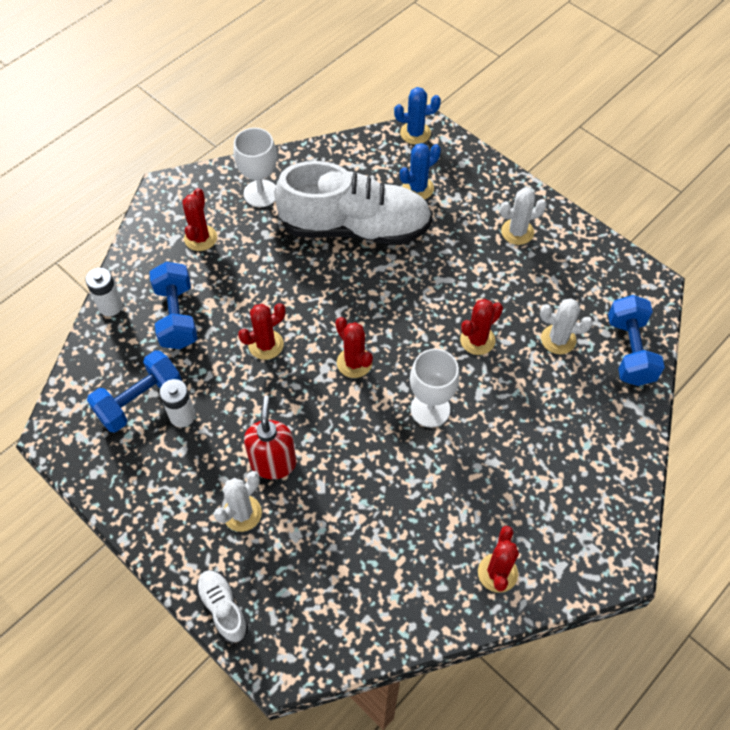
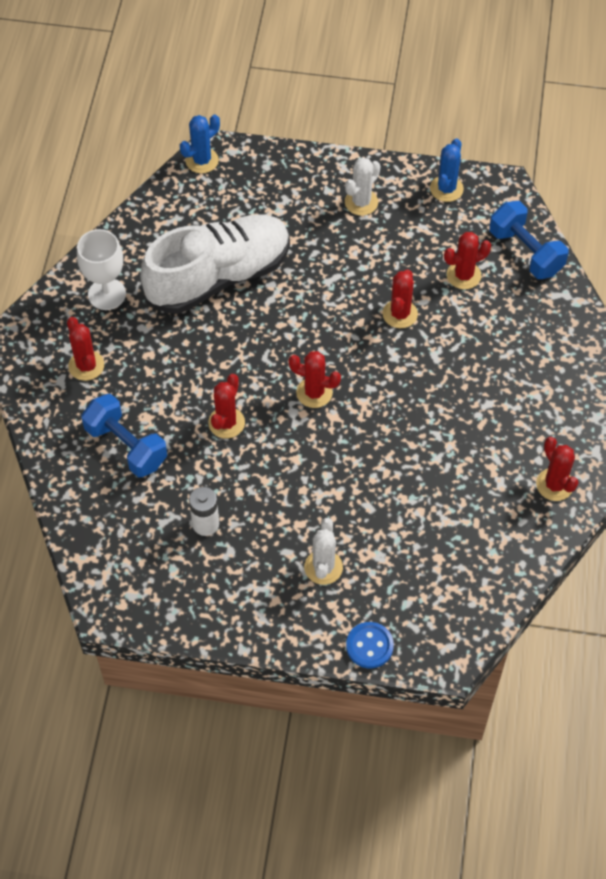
camera: 35 degrees left, 0 degrees up
white battery [86,268,123,316] -> none
blue dumbbell [87,350,182,433] -> none
white shoe [196,570,248,643] -> blue button [346,622,394,668]
red soap dispenser [244,396,297,479] -> none
blue cactus [400,143,441,200] -> blue cactus moved to [430,138,464,202]
white goblet [410,349,460,428] -> none
white cactus [540,298,593,354] -> red cactus [444,232,491,289]

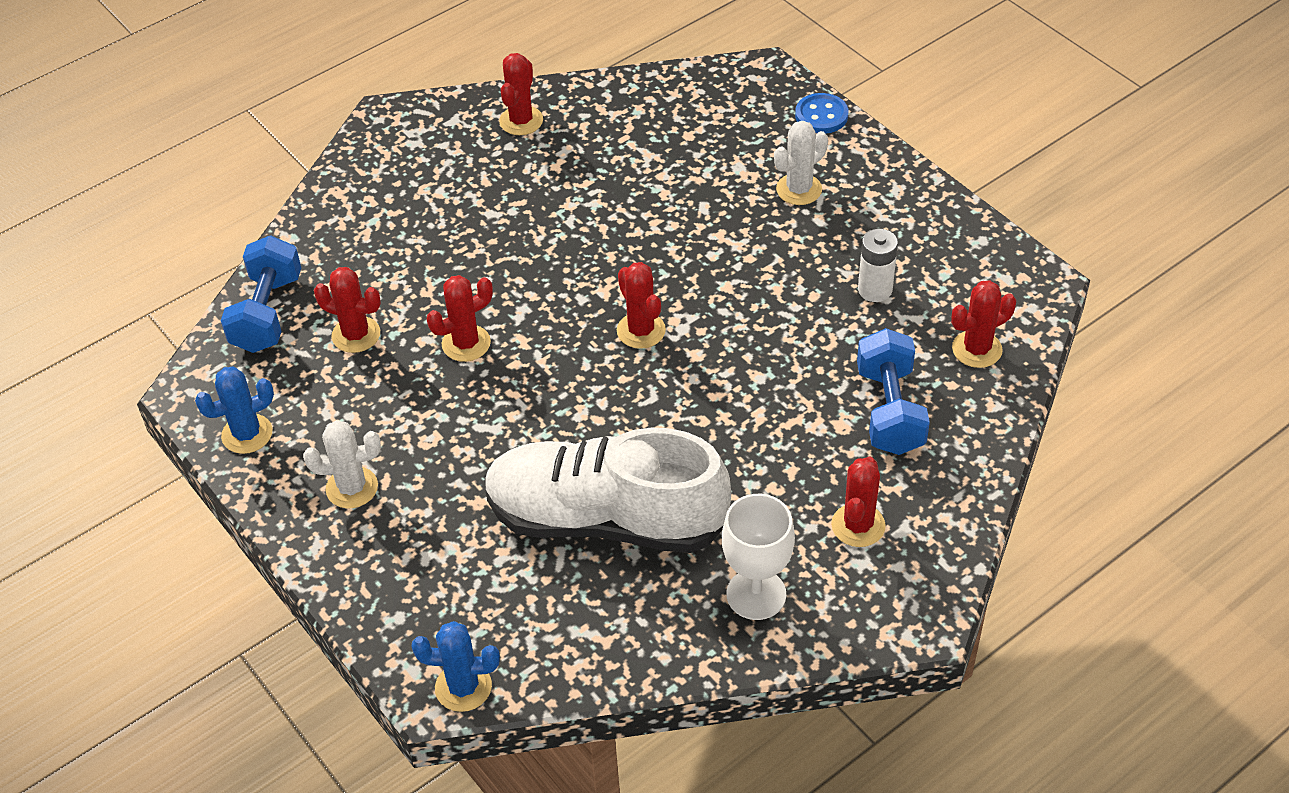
camera: 135 degrees left, 10 degrees down
red cactus [208,374,245,438] -> red cactus moved to [951,280,1016,368]

